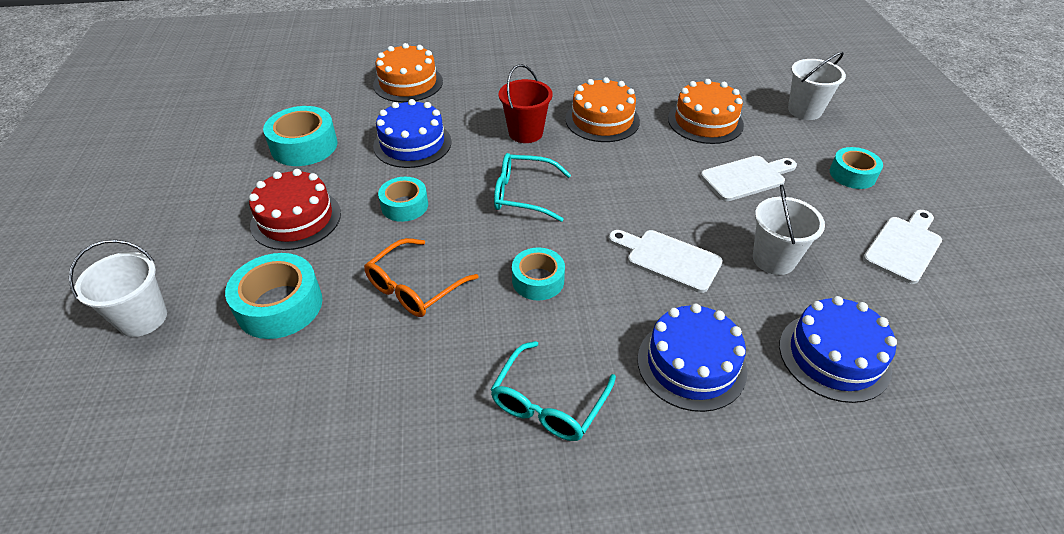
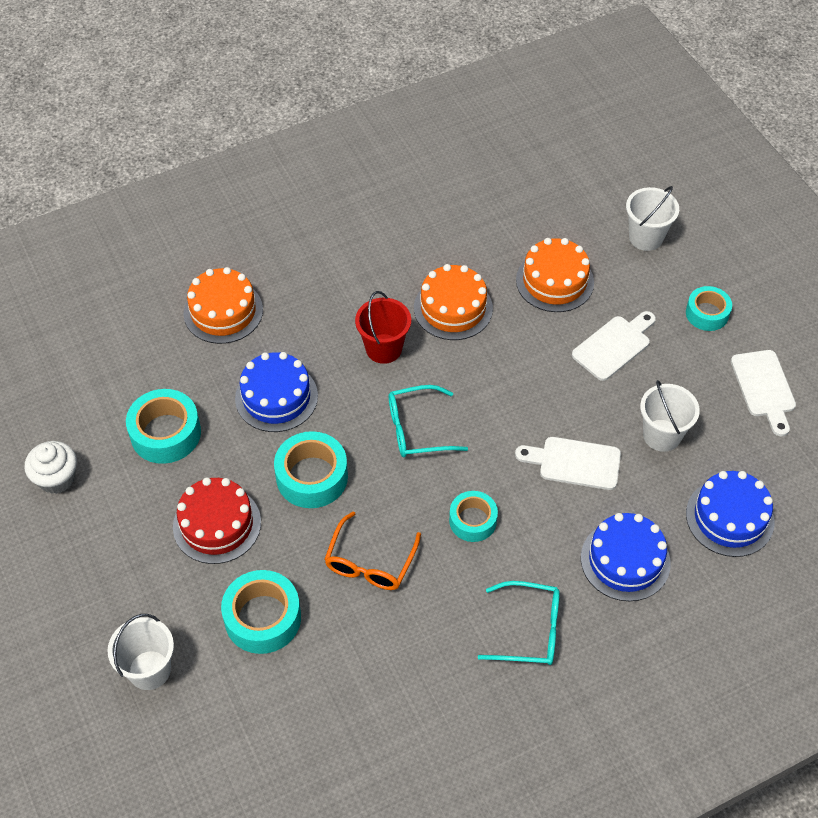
camera: 20 degrees left, 10 degrees up
turquoise tape [378,177,428,222] -> turquoise tape [274,431,348,508], size x1.54
turquoise glasses [490,341,616,441] -> turquoise glasses turned 90 degrees counterclockwise [478,581,560,665]
white cutting board [863,210,942,284] -> white cutting board turned 150 degrees clockwise [731,350,796,436]
none -> white cupcake [25,441,77,494]

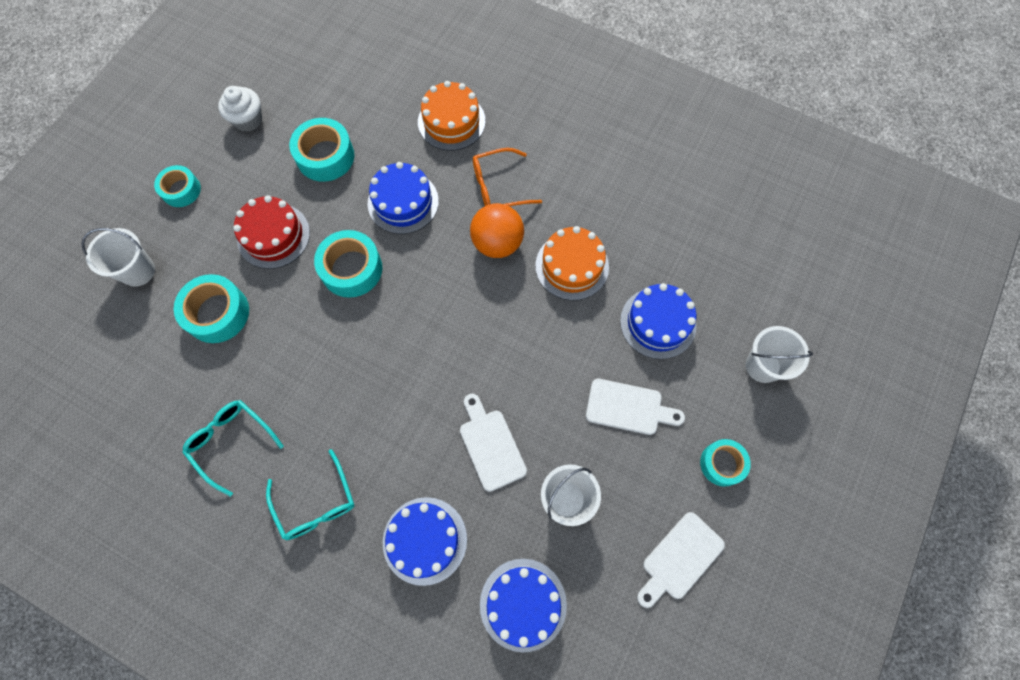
camera: 55 degrees right, 15 degrees up
orange glasses [324,511,421,590] -> orange glasses moved to [473,148,542,206]
red bucket [355,291,411,364] -> orange ball [470,203,524,258]
turquoise glasses [389,385,468,457] -> turquoise glasses moved to [182,400,284,497]
turquoise tape [449,491,498,542] -> turquoise tape moved to [154,165,201,207]
orange cake [516,238,594,312] -> blue cake [620,283,696,359]

